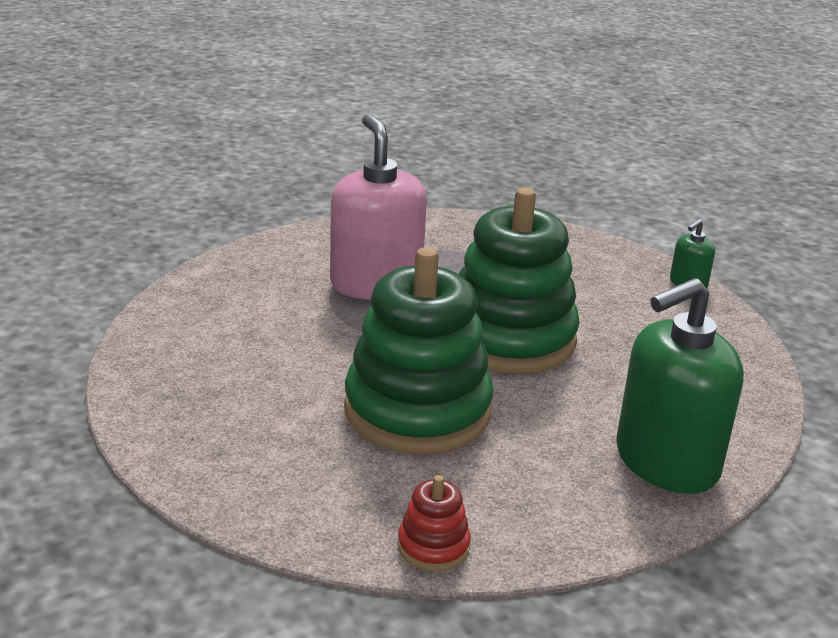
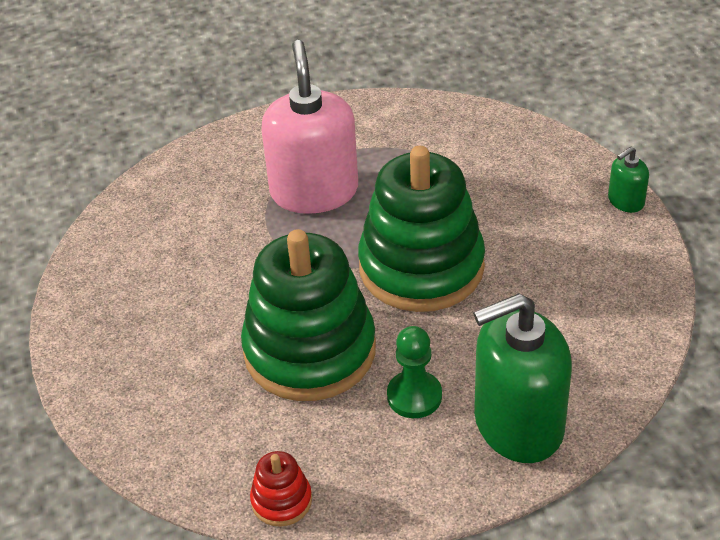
camera: 15 degrees right, 15 degrees up
none -> green pawn [387,326,442,418]

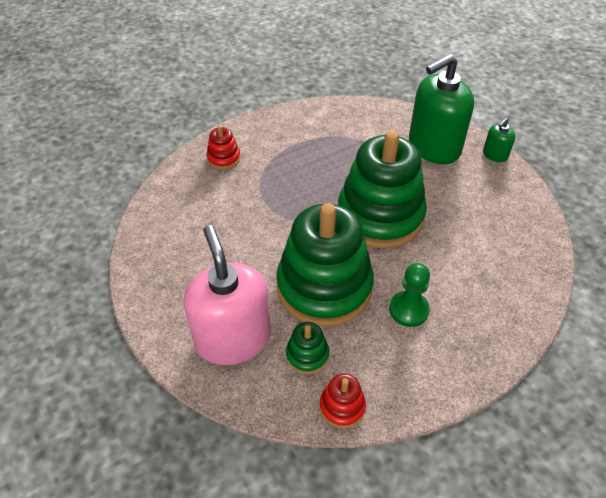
camera: 15 degrees left, 5 degrees up
pink soap dispenser [261,40,358,214] -> pink soap dispenser moved to [184,225,271,365]
green soap dispenser [473,293,572,463] -> green soap dispenser moved to [409,54,474,164]
none -> red stacking toy [206,125,240,170]
none -> green stacking toy [286,322,329,374]

